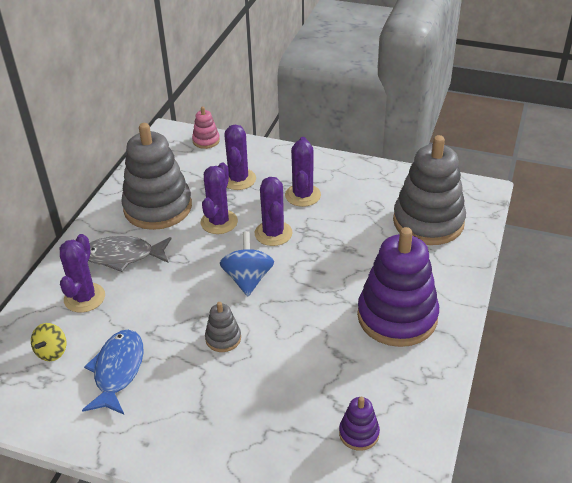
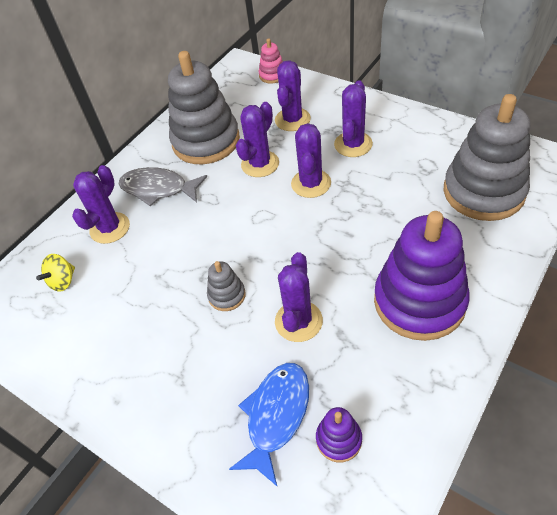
camera: 20 degrees right, 10 degrees up
blue fish [82,330,144,414] -> blue fish moved to [229,363,309,486]
blue spinning top [220,231,274,296] -> none
none -> purple cactus [275,252,323,342]

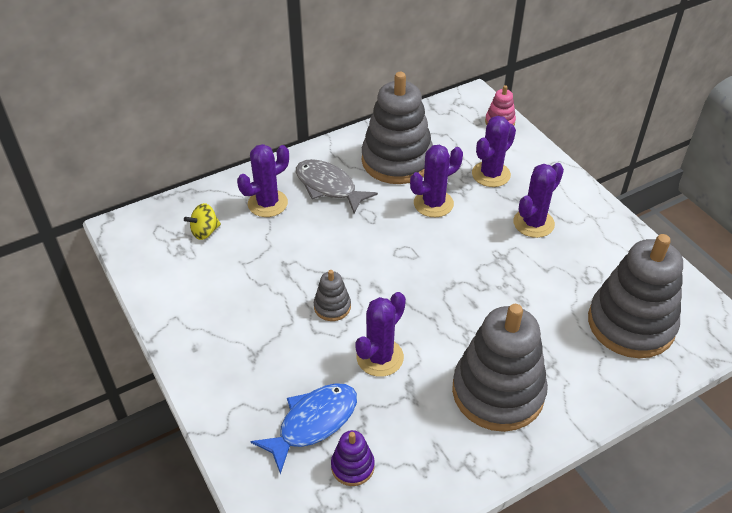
camera: 20 degrees right, 5 degrees down
purple cactus [291,123,331,198] -> none
purple stacking toy [374,211,470,341] -> grey stacking toy [452,304,548,432]

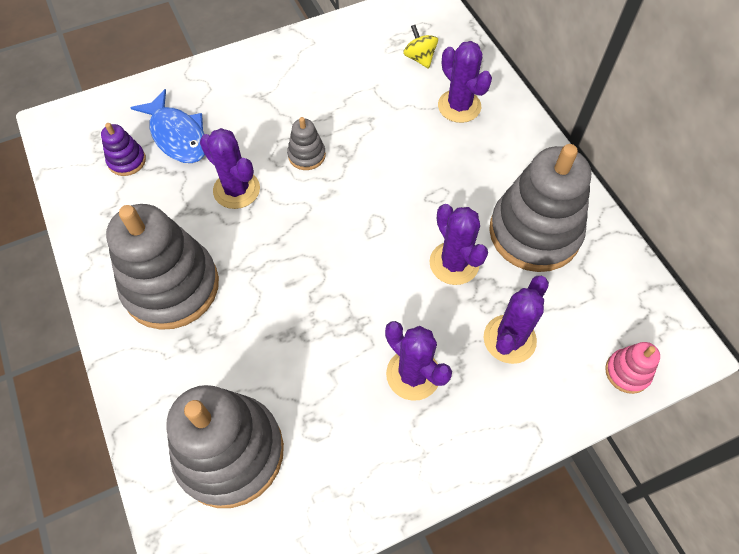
camera: 95 degrees right, 15 degrees up
grey fish [296,159,378,214] -> none
purple cactus [472,116,516,187] -> purple cactus turned 75 degrees clockwise [484,276,549,364]

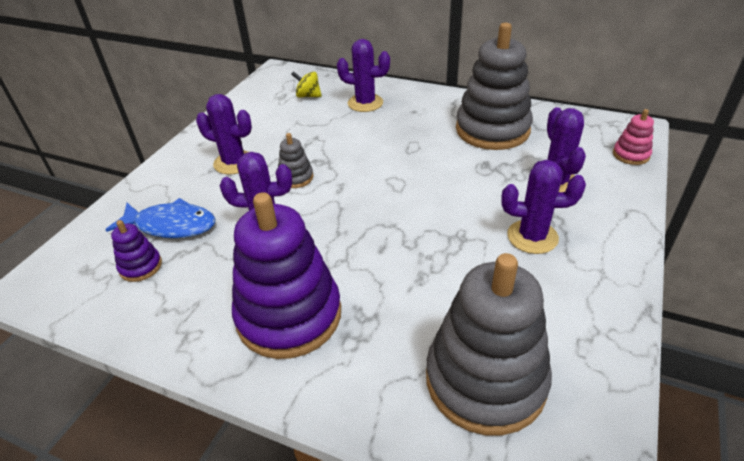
camera: 40 degrees left, 20 degrees down
grey stacking toy [106,204,219,330] -> purple stacking toy [232,192,341,359]
purple cactus [429,204,488,285] -> purple cactus moved to [196,94,252,175]

